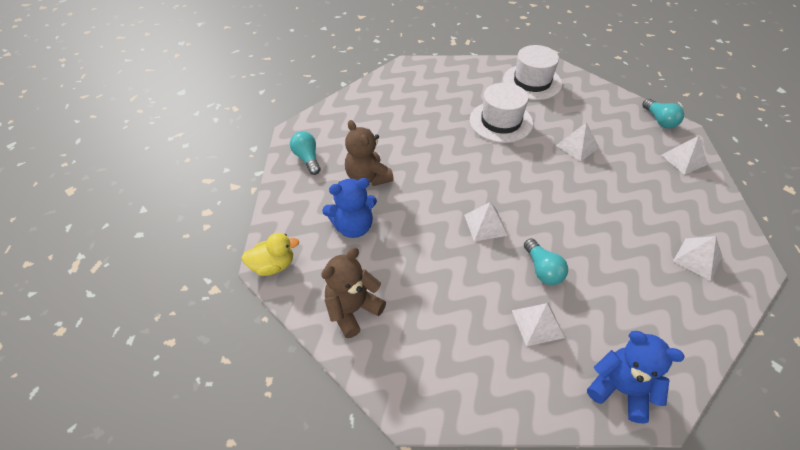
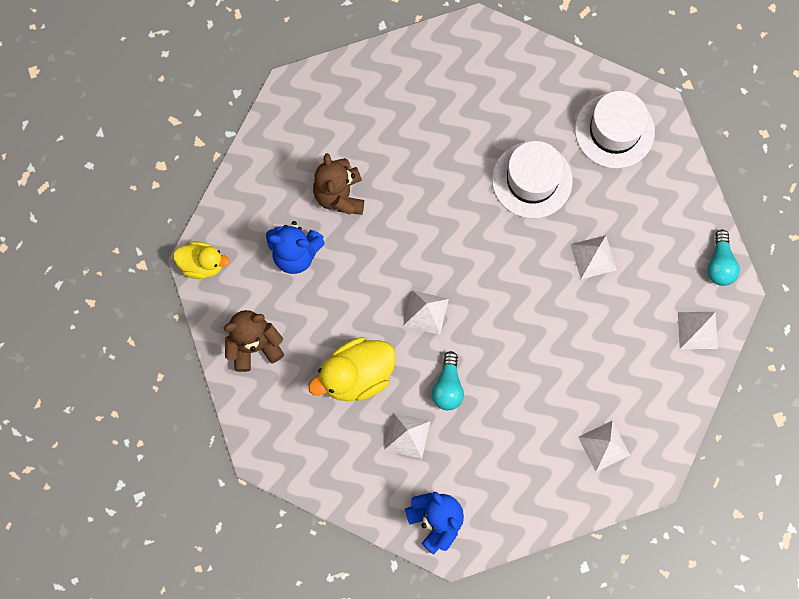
camera: 25 degrees right, 25 degrees up
turquoise light bulb [290,131,321,175] -> none
none -> yellow duck [308,337,396,401]

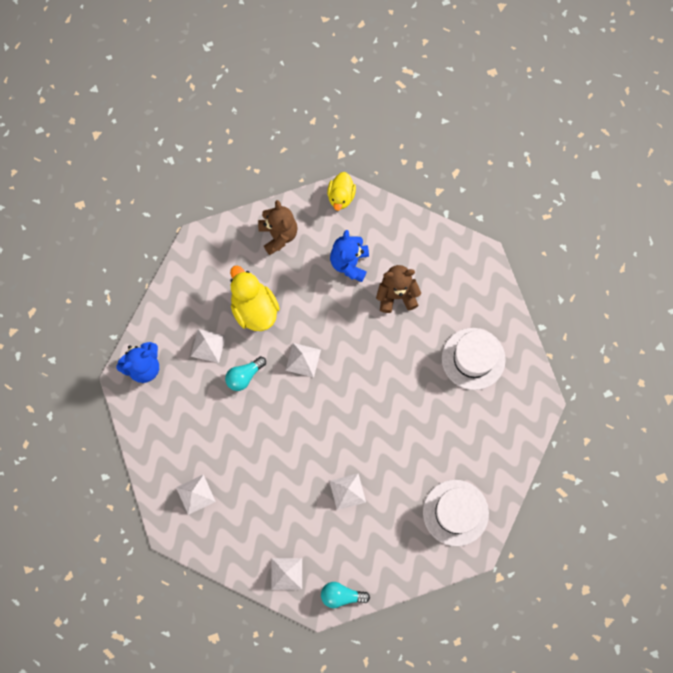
camera: 90 degrees right, 0 degrees up
turquoise light bulb [432,351,464,410] -> turquoise light bulb turned 45 degrees counterclockwise [225,356,266,391]
white hat [492,141,573,219] -> white hat moved to [442,328,506,390]

